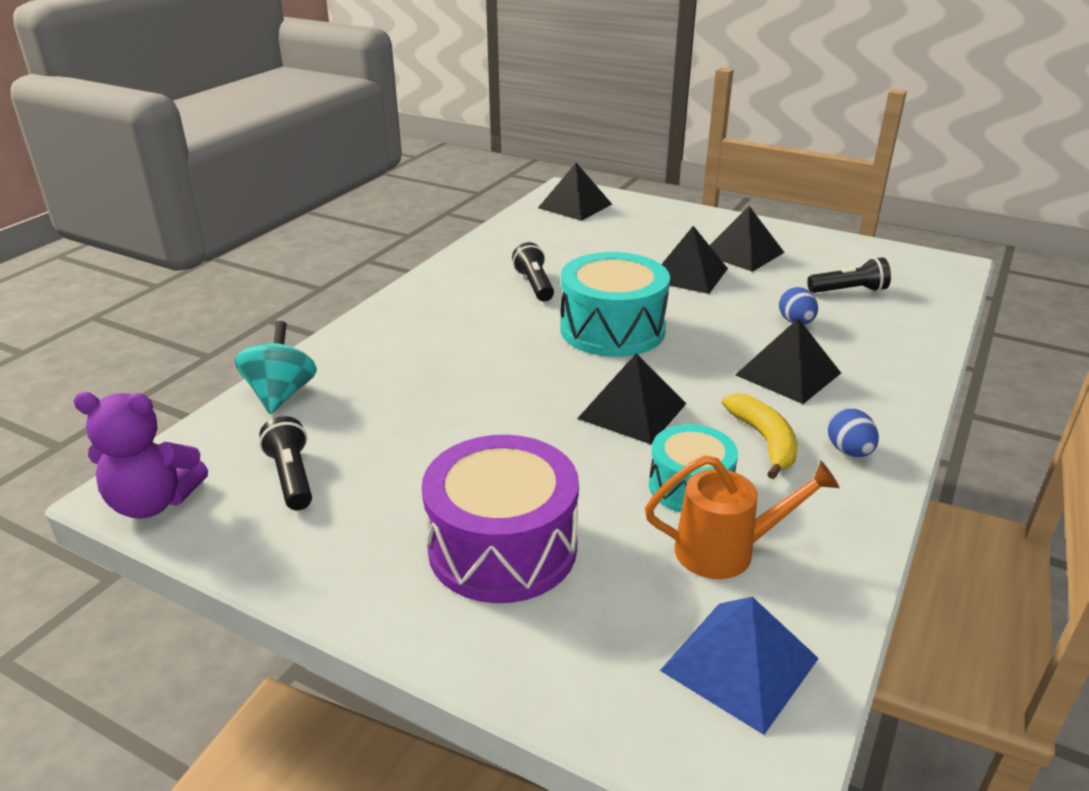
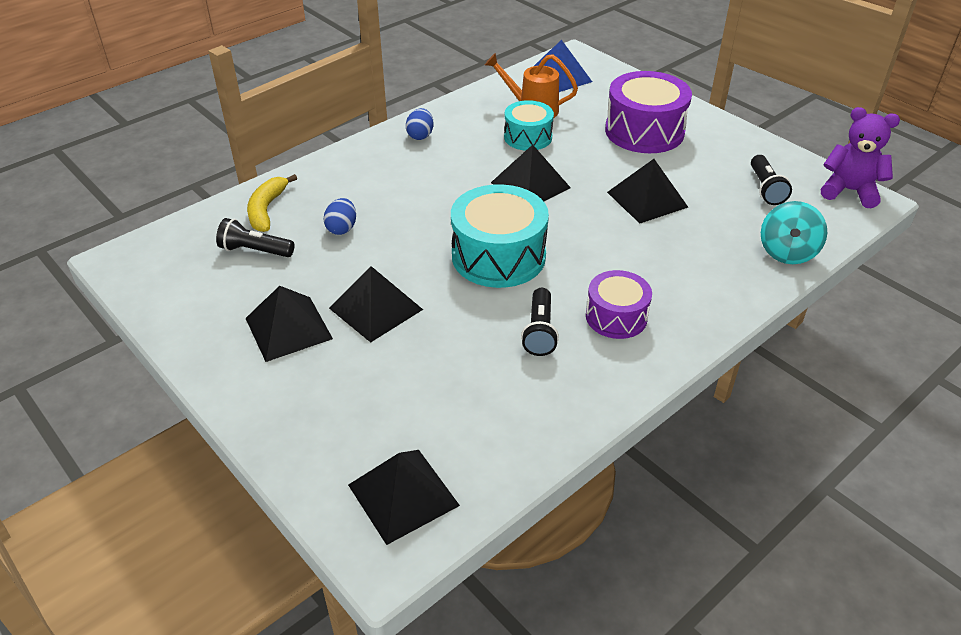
camera: 160 degrees left, 10 degrees up
yellow banana [722,393,797,479] -> yellow banana moved to [247,174,297,232]
black pyramid [735,318,841,404] -> black pyramid moved to [607,159,688,223]
none -> purple drum [586,270,652,339]

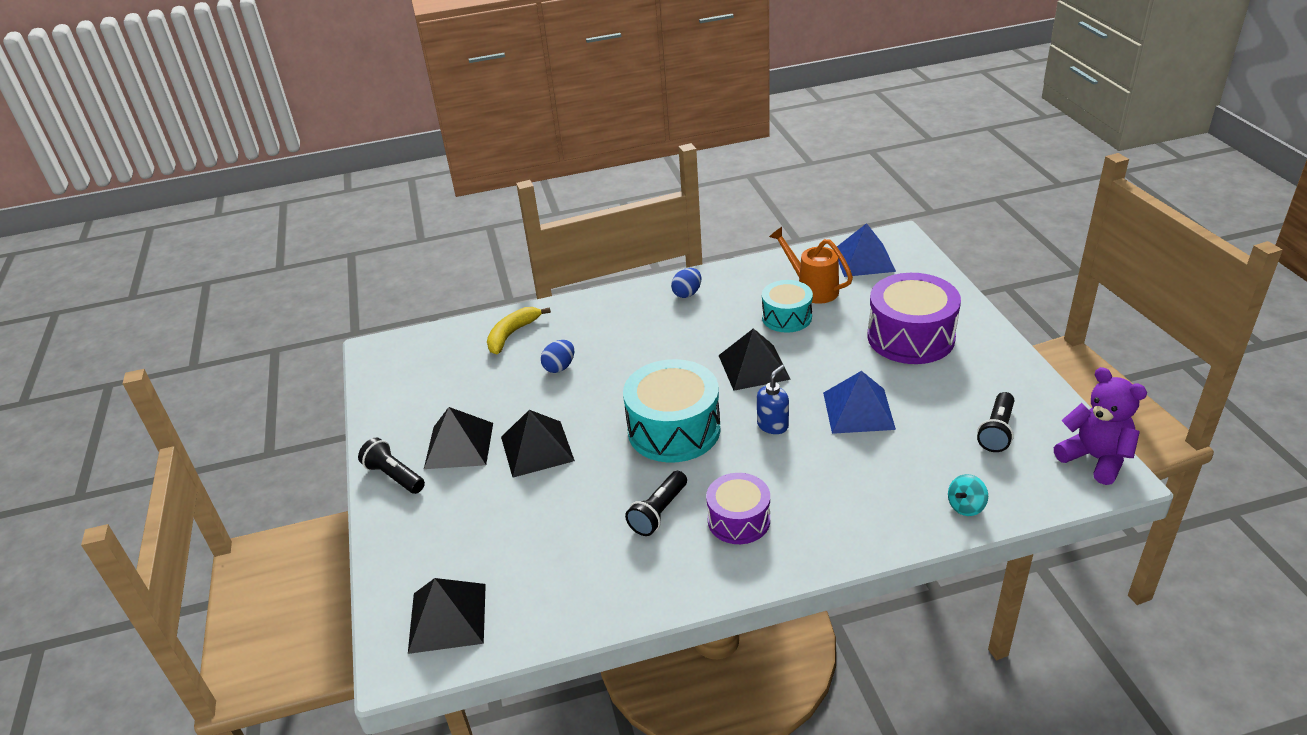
camera: 30 degrees right, 5 degrees down
black flashlight [216,218,295,257] -> black flashlight moved to [358,438,425,494]
black pyramid [607,159,688,223] -> blue pyramid [823,371,896,434]
turquoise spinning top [761,201,827,264] -> turquoise spinning top [948,474,988,516], size x0.60
none -> blue soap dispenser [757,365,789,434]

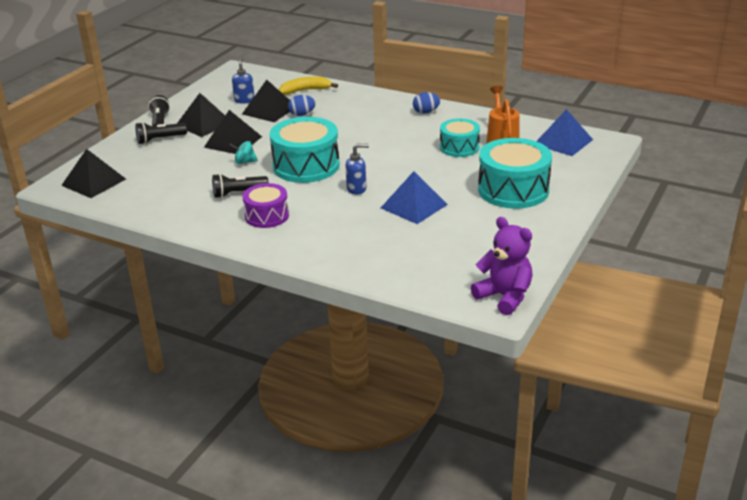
camera: 40 degrees right, 5 degrees down
black pyramid [718,328,791,391] -> black pyramid moved to [242,80,290,122]
purple drum [867,273,961,364] -> turquoise drum [478,138,552,209]
turquoise spinning top [948,474,988,516] -> turquoise spinning top moved to [229,141,258,164]
black flashlight [977,392,1014,452] -> black flashlight moved to [135,122,187,144]
purple teddy bear [1054,367,1147,485] -> purple teddy bear turned 45 degrees counterclockwise [471,217,533,315]
none -> blue soap dispenser [232,58,254,104]

